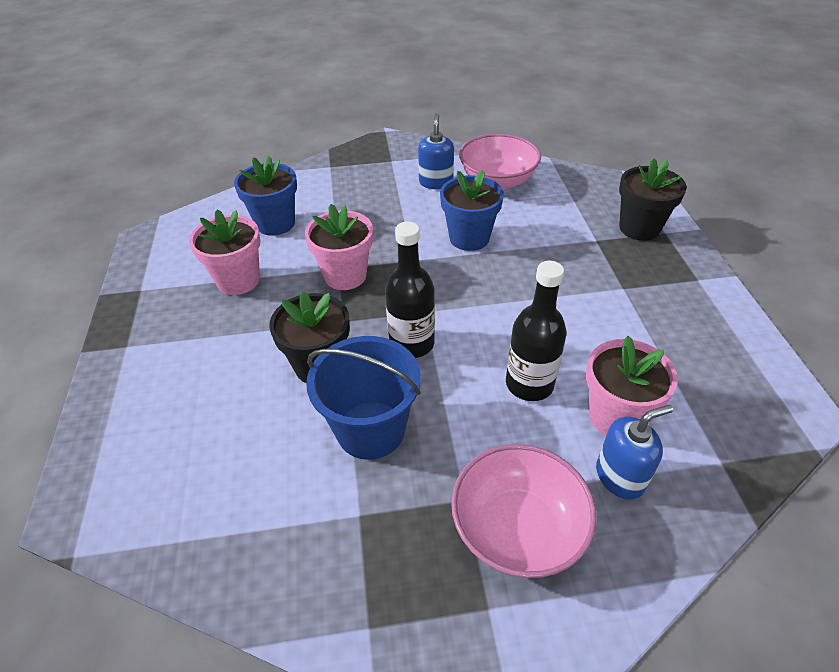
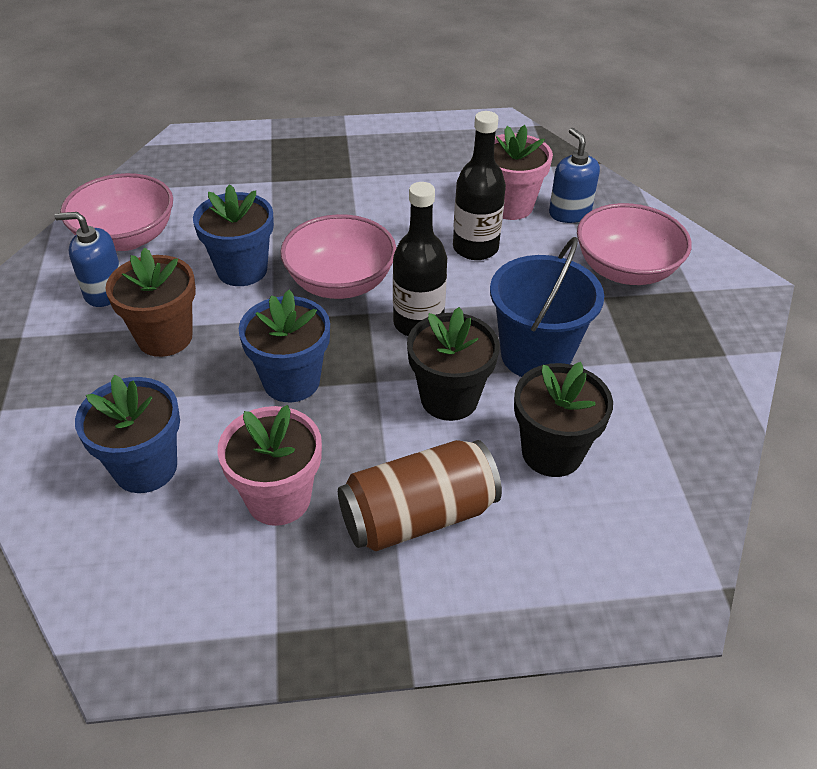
camera: 90 degrees left, 0 degrees up
pink flower pot [305,204,373,290] -> blue flower pot [239,289,330,402]
black flower pot [619,158,687,241] -> black flower pot moved to [514,362,613,477]
none -> brown flower pot [105,248,196,357]
none -> pink bowl [280,214,396,299]
none -> brown can [338,440,502,551]

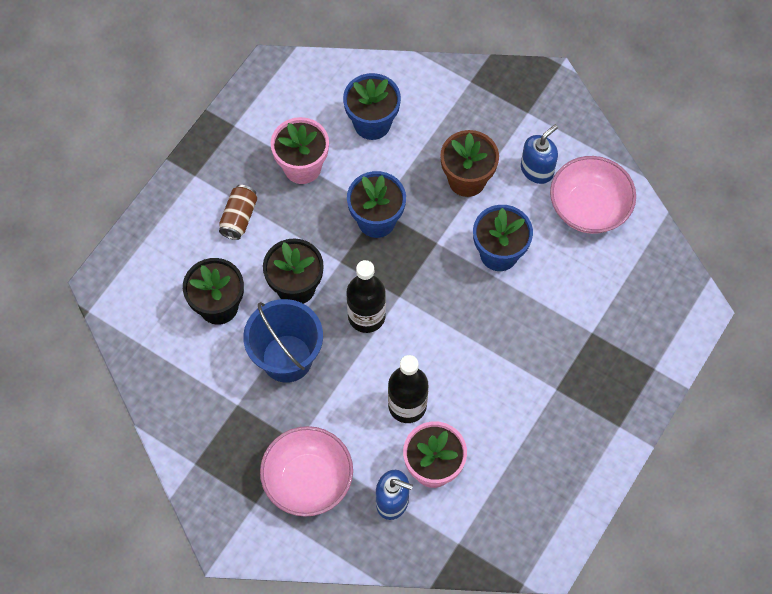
camera: 130 degrees right, 20 degrees up
pink bowl [280,214,396,299] -> none
brown can [338,440,502,551] -> brown can [219,185,257,240], size x0.59

